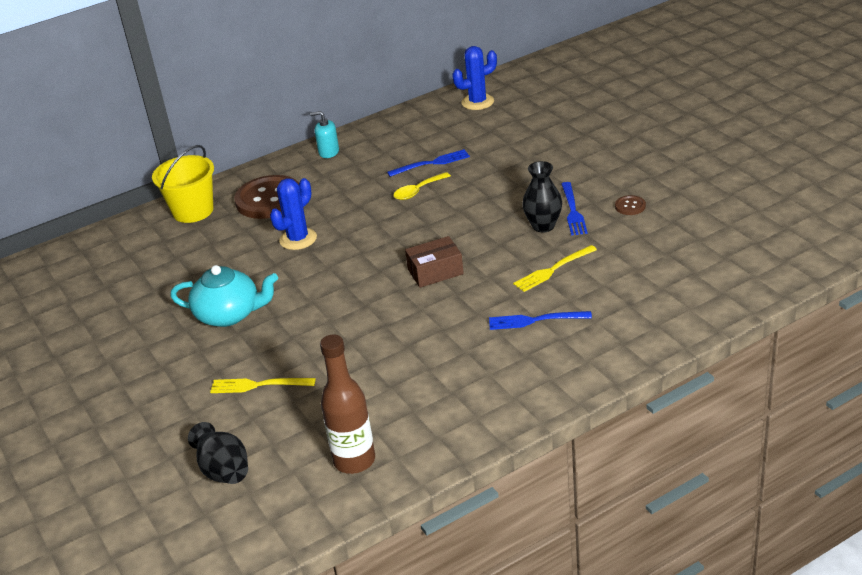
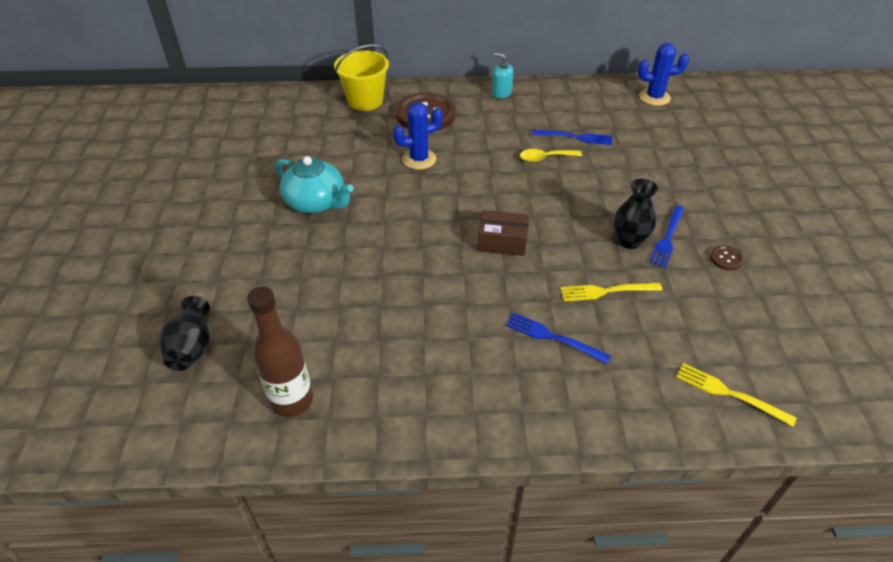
camera: 25 degrees right, 10 degrees up
yellow fork [210,378,316,393] -> yellow fork moved to [676,363,797,427]

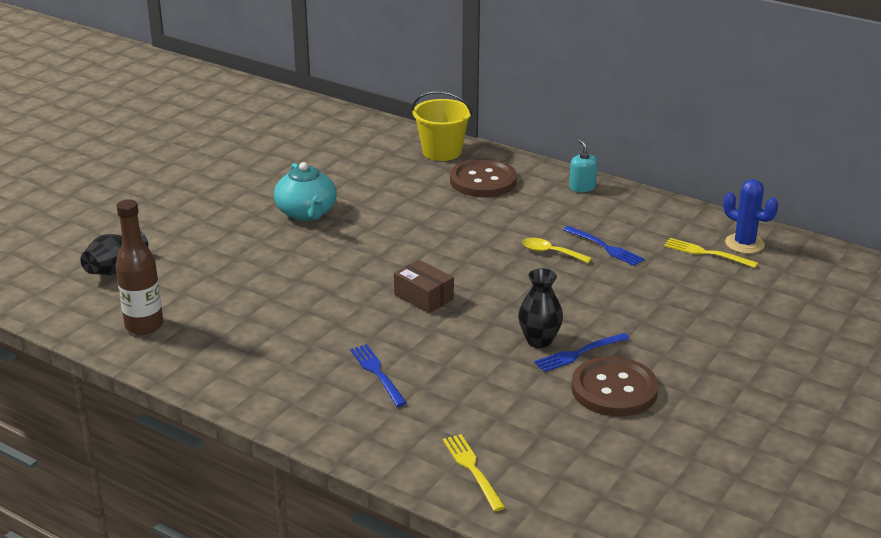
camera: 35 degrees right, 15 degrees down
blue cactus [393,102,443,170] -> none
yellow fork [560,283,662,301] -> yellow fork moved to [664,238,758,268]
brown button [710,245,744,270] -> brown button [571,356,659,417], size x2.36

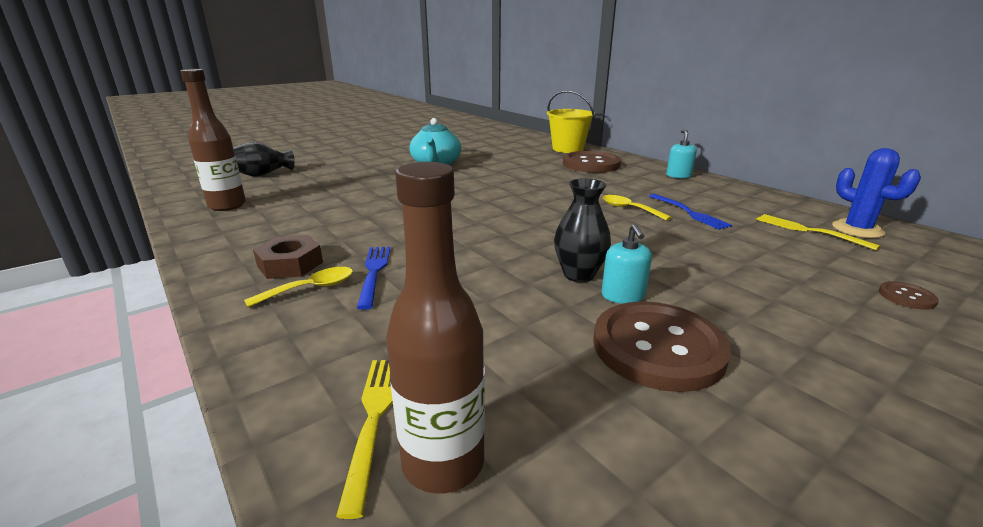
camera: 20 degrees right, 5 degrees down
brown box [394,260,454,313] -> none
blue fork [534,333,630,372] -> turquoise soap dispenser [601,224,652,304]
none -> yellow spoon [244,267,353,307]
none -> brown nut [253,235,323,279]
none -> brown bottle [386,162,485,494]
none -> brown button [879,281,938,310]

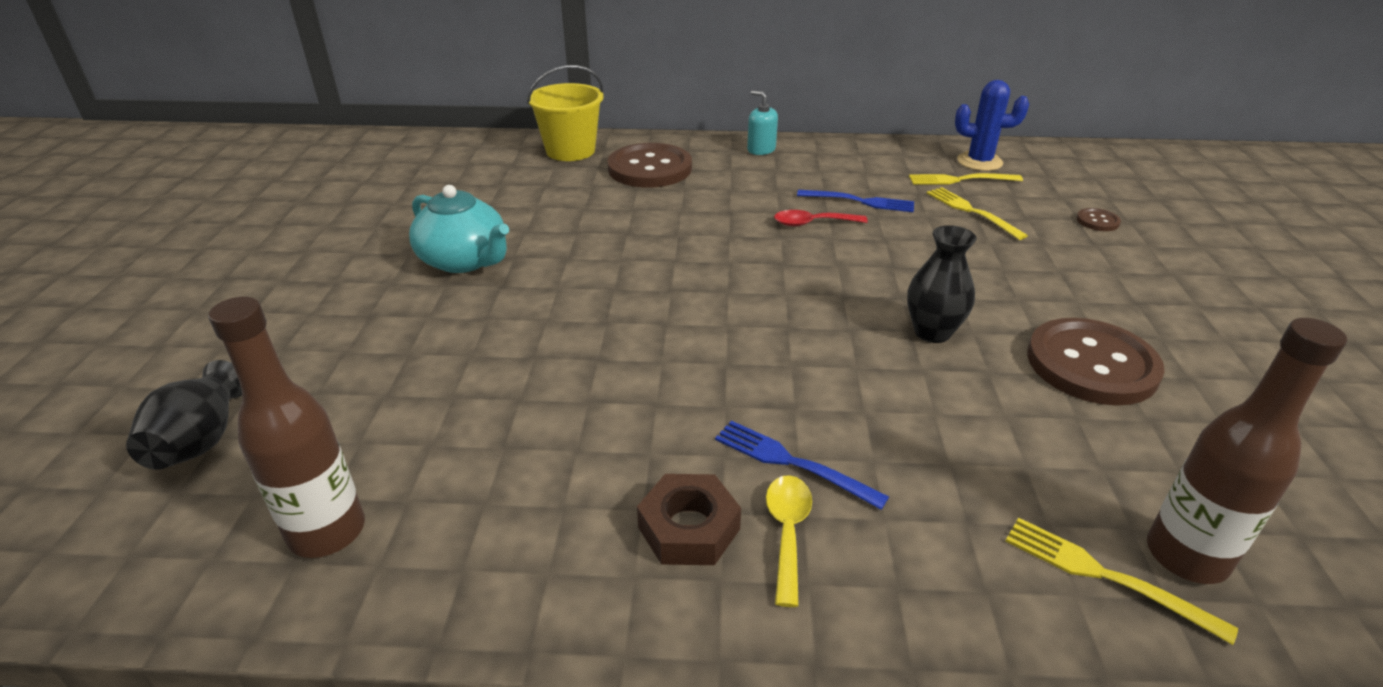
camera: 50 degrees left, 10 degrees up
turquoise soap dispenser [601,224,652,304] -> none
yellow spoon [603,195,671,221] -> red spoon [774,210,868,226]
none -> yellow fork [927,187,1028,240]

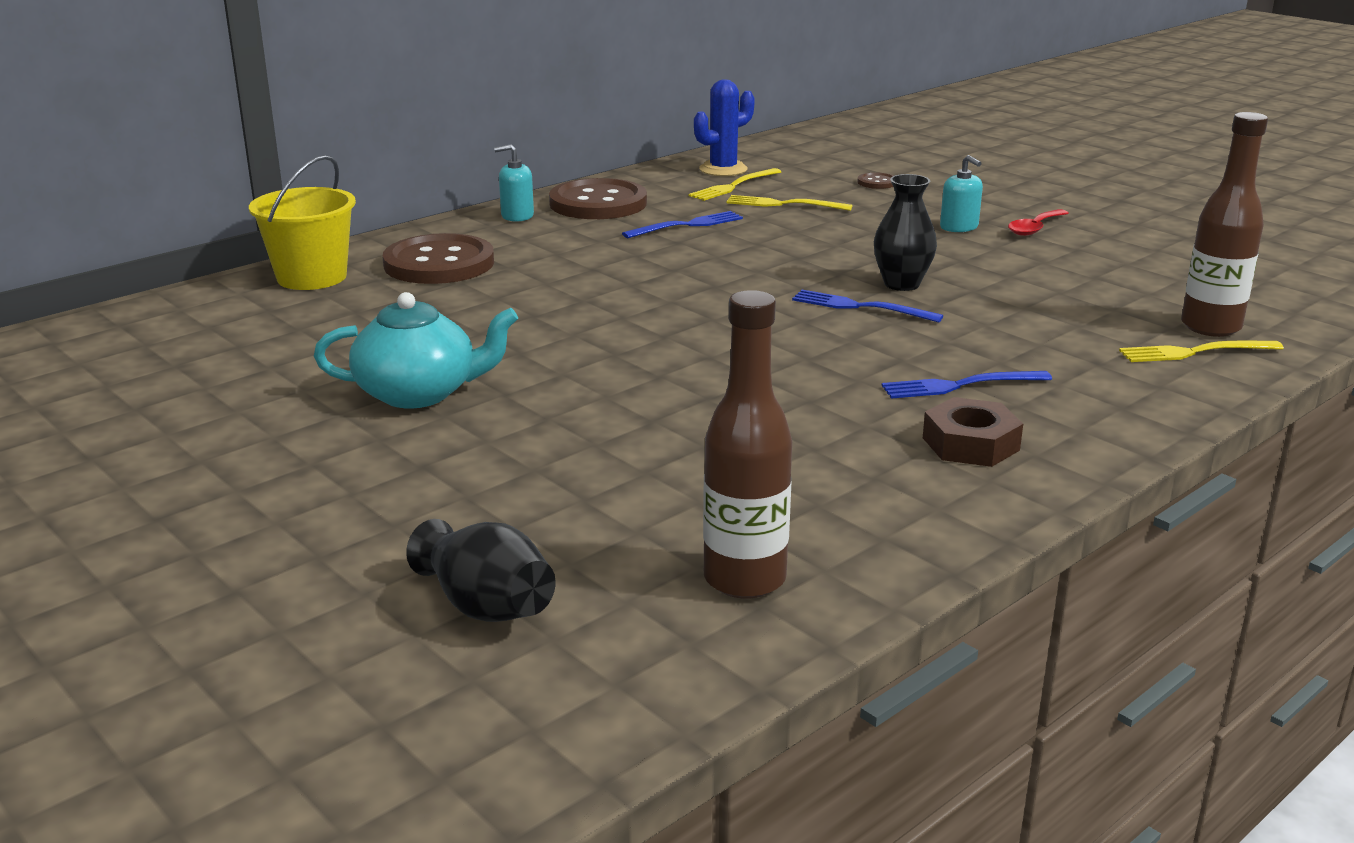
camera: 45 degrees left, 10 degrees down
yellow spoon [766,475,812,607] -> none
red spoon [774,210,868,226] -> red spoon moved to [1008,209,1069,236]
brown button [1027,318,1165,406] -> brown button moved to [549,178,647,219]
none -> blue fork [792,290,943,322]
none -> turquoise soap dispenser [940,155,983,232]

